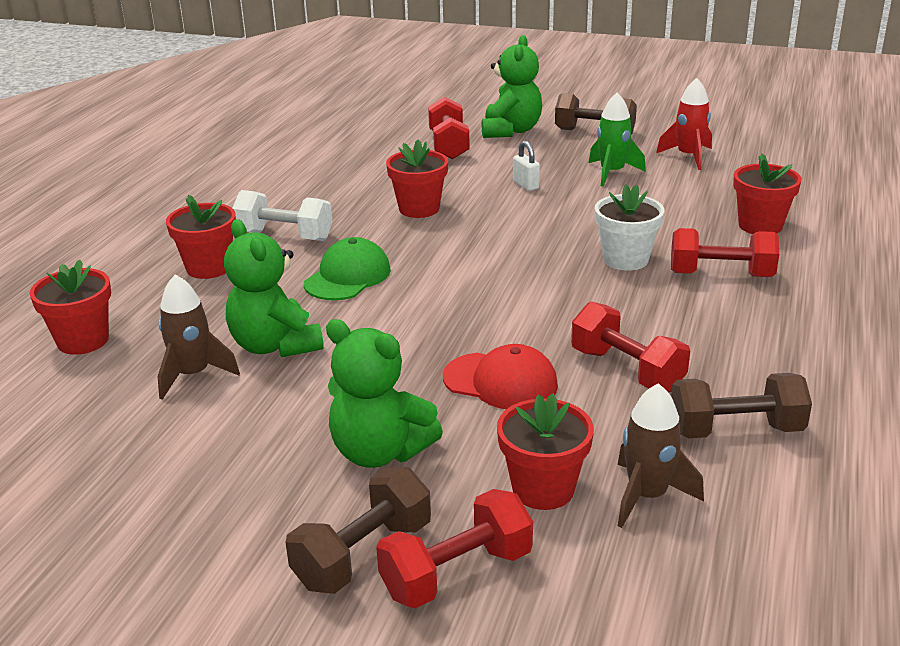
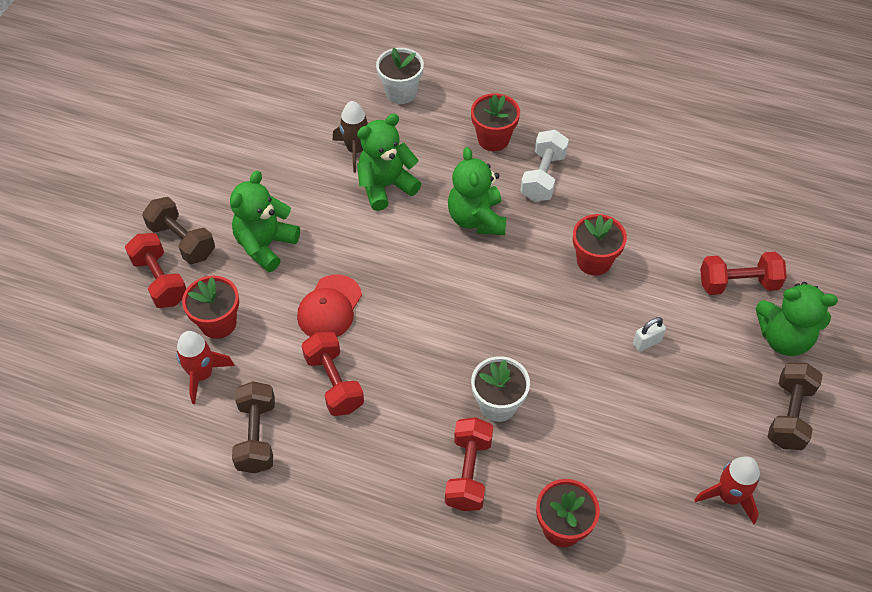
camera: 90 degrees right, 25 degrees up
red flower pot [30,260,111,355] -> white flower pot [376,47,424,104]
green cap [304,237,391,301] -> green teddy bear [448,147,507,235]
red dumbbell [571,302,690,393] -> red dumbbell turned 75 degrees counterclockwise [301,332,364,416]
green rocket [589,93,646,186] -> none
brown rocket [618,383,704,528] -> red rocket [176,331,235,404]

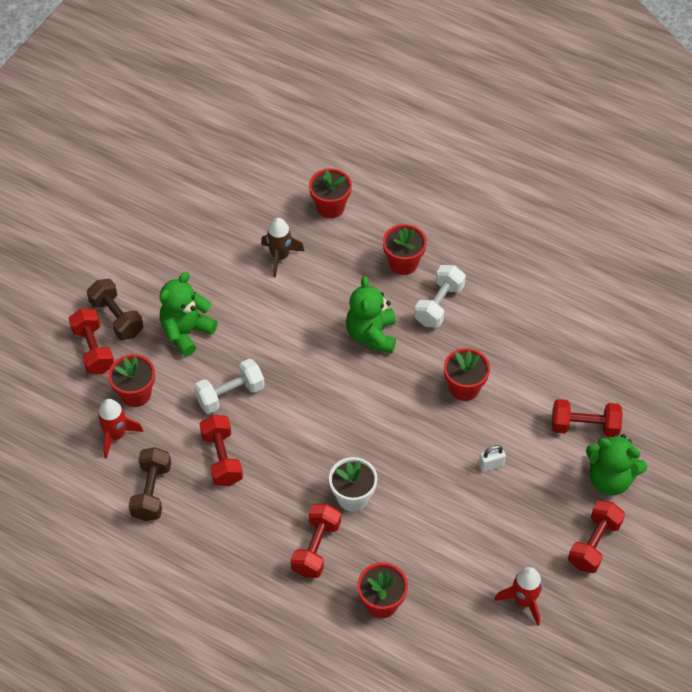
camera: 10 degrees right, 0 degrees up
red cap [297,275,362,337] -> white dumbbell [194,359,265,414]
green teddy bear [357,114,421,211] -> none
white flower pot [376,47,424,104] -> red flower pot [309,168,352,218]
brown dumbbell [768,363,822,450] -> red dumbbell [568,500,625,573]

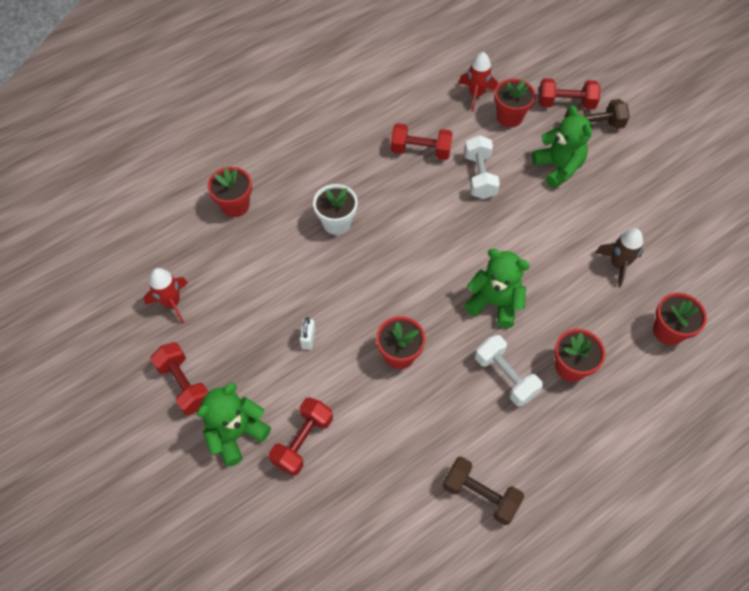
camera: 115 degrees right, 5 degrees up
brown dumbbell [129,447,171,521] -> brown dumbbell moved to [443,456,524,525]
red dumbbell [291,504,341,578] -> none

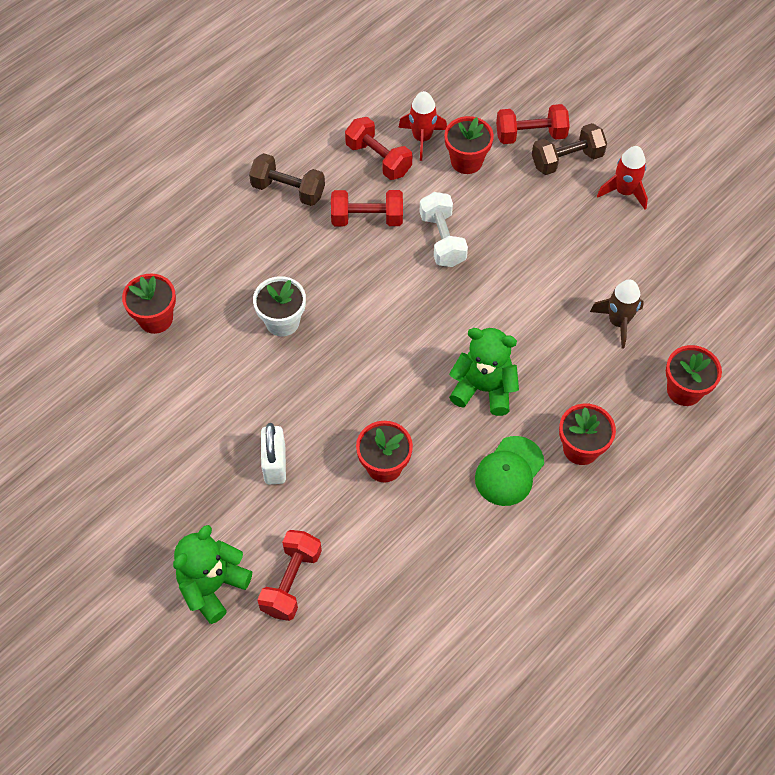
camera: 10 degrees left, 0 degrees up
red rocket [144,268,188,324] -> red rocket moved to [597,146,648,209]
red dumbbell [150,342,208,415] -> red dumbbell moved to [345,117,412,180]
white padlock [300,317,315,350] -> white padlock [261,423,286,484], size x1.61
brown dumbbell [443,456,524,525] -> brown dumbbell moved to [249,153,325,206]
white dumbbell [475,335,543,407] -> green cap [475,436,544,506]
green teddy bear [532,105,592,188] -> none

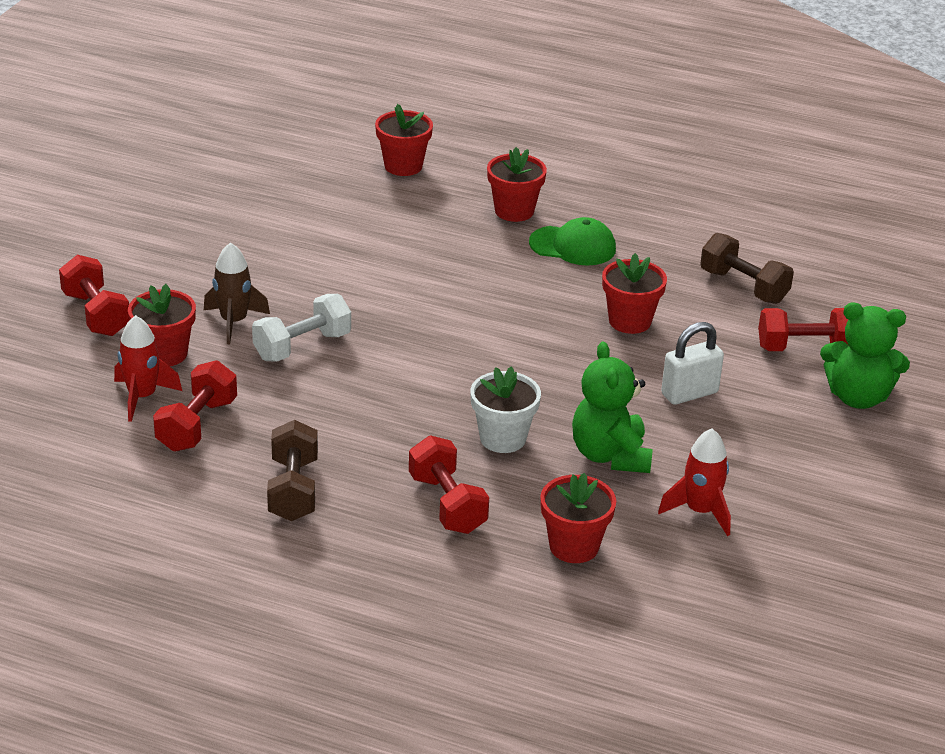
camera: 115 degrees left, 25 degrees down
red dumbbell [331,190,403,226] -> red dumbbell moved to [409,435,489,534]
green teddy bear [449,328,519,416] -> green teddy bear moved to [572,342,653,473]
brown dumbbell [532,123,607,175] -> brown dumbbell moved to [700,233,794,304]
brown rocket [590,280,644,349] -> brown rocket moved to [204,242,270,344]
red rocket [597,146,648,209] -> red rocket moved to [658,429,731,536]

